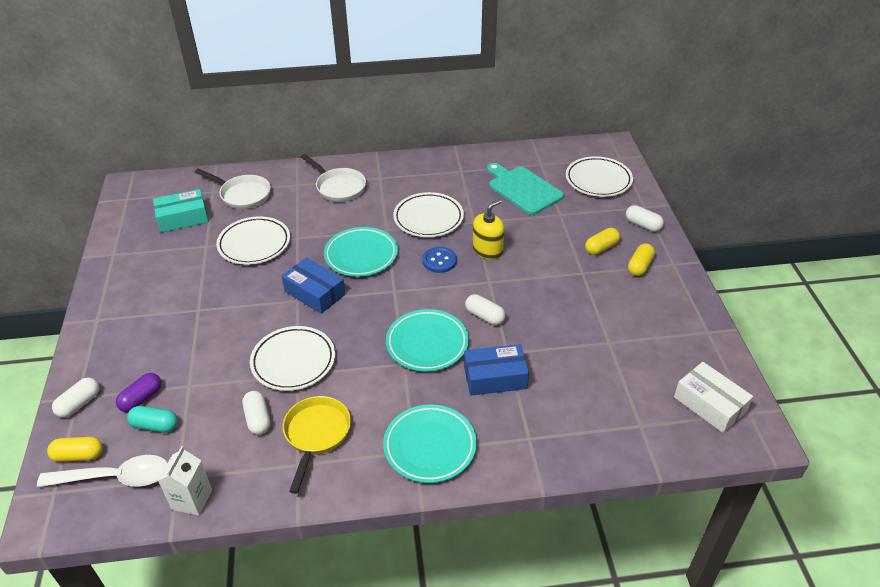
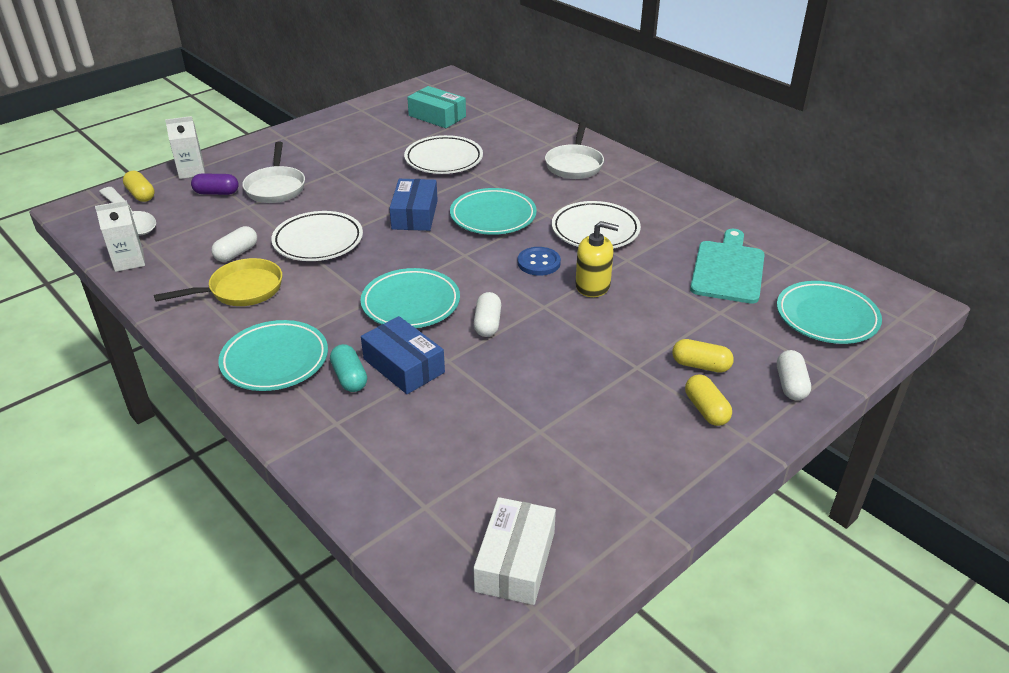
camera: 55 degrees right, 5 degrees down
white capsule [52,377,99,418] -> white carton [165,116,205,179]
turquoise capsule [127,406,178,432] -> turquoise capsule moved to [330,344,367,392]
white pan [195,169,271,209] -> white pan moved to [242,142,305,203]
white plate [566,156,633,197] -> turquoise plate [777,281,882,344]
yellow capsule [628,243,655,276] -> yellow capsule turned 75 degrees clockwise [685,374,732,426]

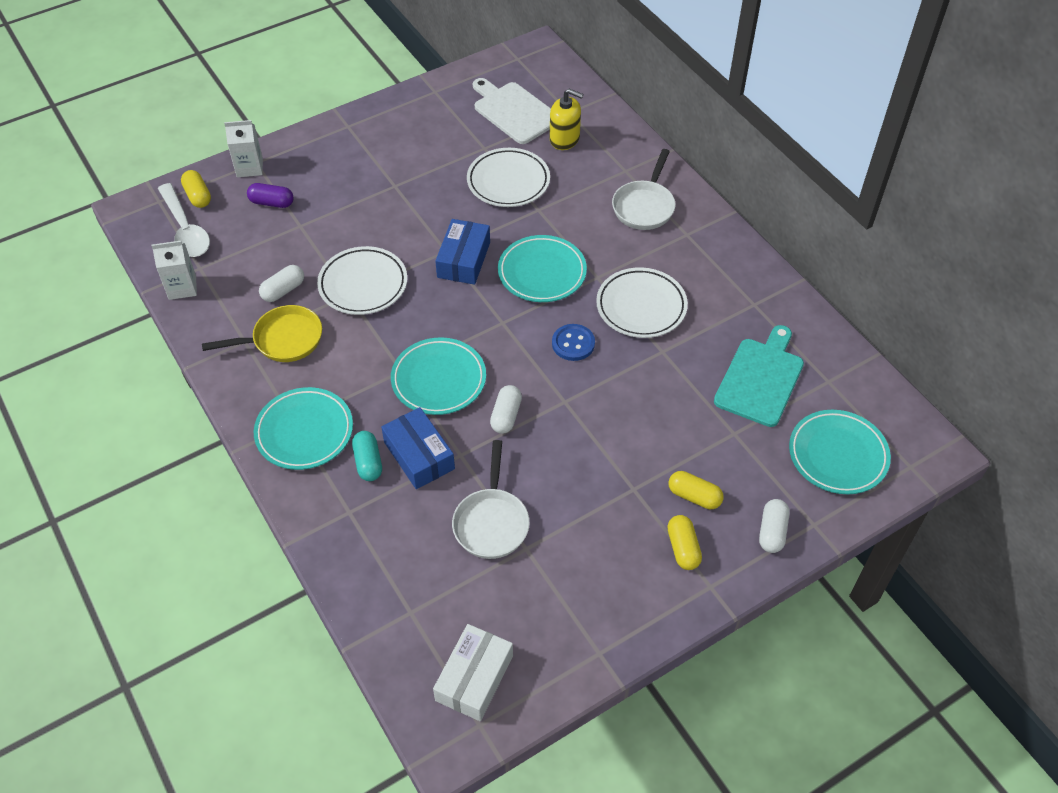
camera: 10 degrees right, 15 degrees up
white pan [242,142,305,203] -> white pan moved to [452,440,530,559]
turquoise box [407,86,466,128] -> white cutting board [473,78,551,144]
yellow soap dispenser [575,221,619,297] -> yellow soap dispenser moved to [550,89,584,150]

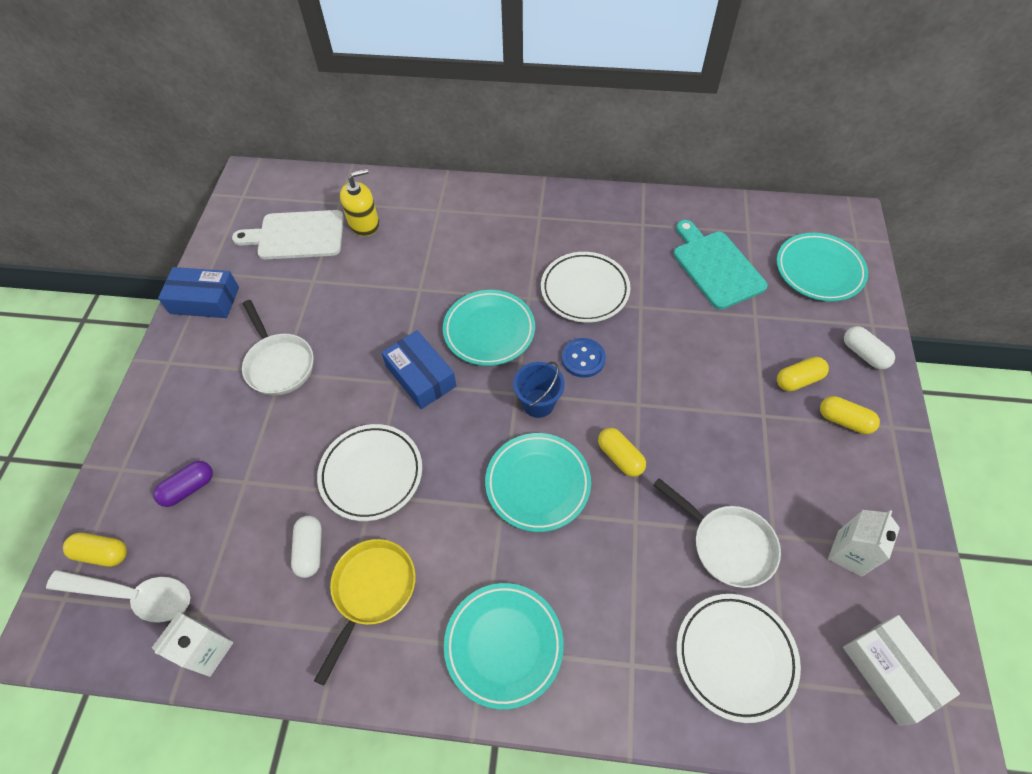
camera: 50 degrees left, 5 degrees up
white carton [224,120,263,177] -> white carton moved to [828,510,900,577]
turquoise capsule [352,431,382,481] -> none
blue box [381,407,455,489] -> blue box moved to [158,267,239,318]
white plate [467,148,550,207] -> white plate moved to [677,594,801,723]
white capsule [490,385,522,434] -> yellow capsule [598,428,646,477]
white pan [612,149,675,230] -> white pan moved to [242,300,314,396]
none -> blue bucket [513,362,565,418]

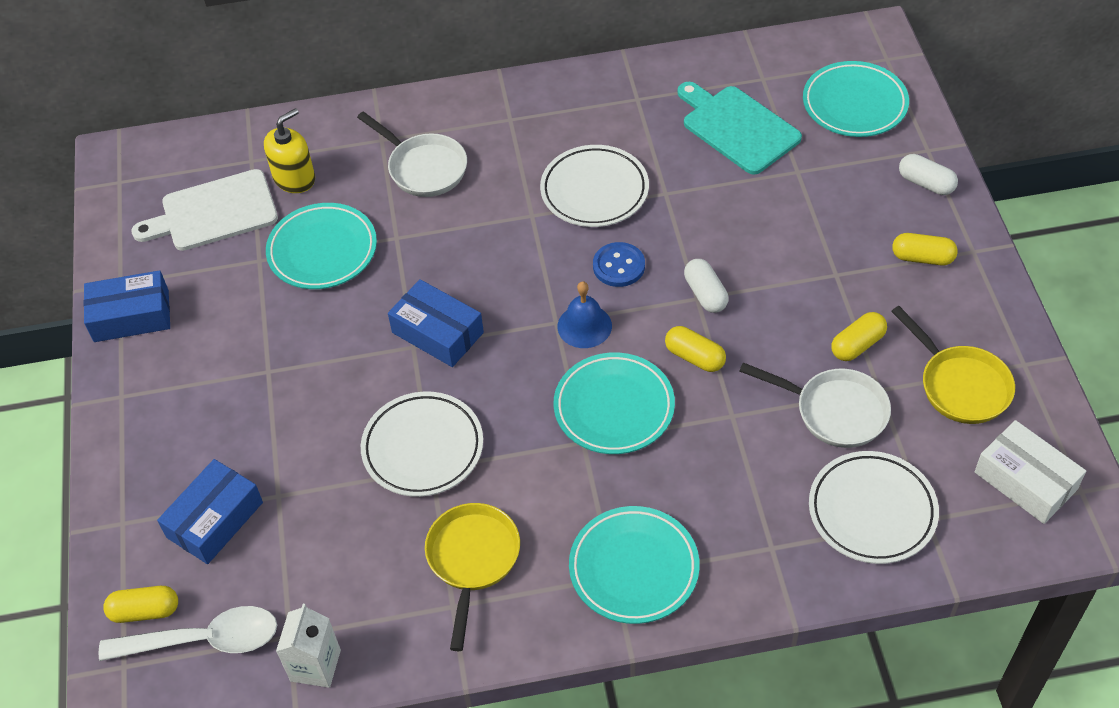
camera: 15 degrees left, 5 degrees down
purple capsule [153,461,213,507] -> blue box [157,459,263,564]
white pan [242,300,314,396] -> white pan moved to [357,111,467,197]
white capsule [291,516,322,578] -> white capsule moved to [684,259,729,313]
turquoise plate [443,290,535,366] -> turquoise plate moved to [266,203,377,289]
blue bucket [513,362,565,418] -> blue bell [557,281,612,348]
yellow capsule [777,357,829,391] -> yellow capsule moved to [831,312,887,361]
white carton [828,510,900,577] -> yellow pan [891,306,1015,424]

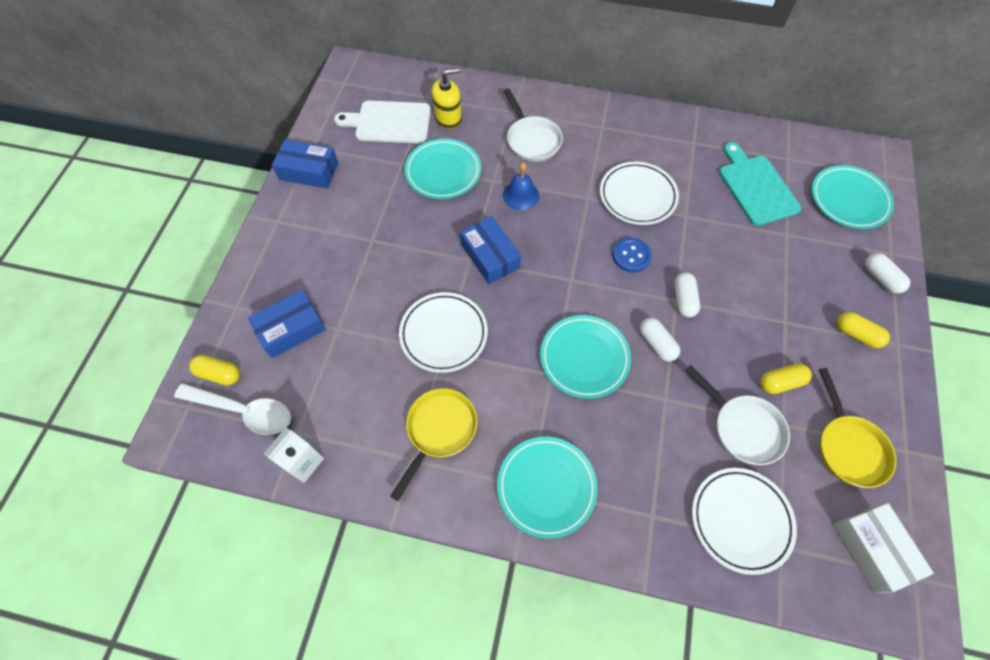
camera: 20 degrees right, 10 degrees up
blue bell [557,281,612,348] -> blue bell moved to [503,162,539,210]
yellow capsule [665,326,726,372] -> white capsule [640,318,680,362]

